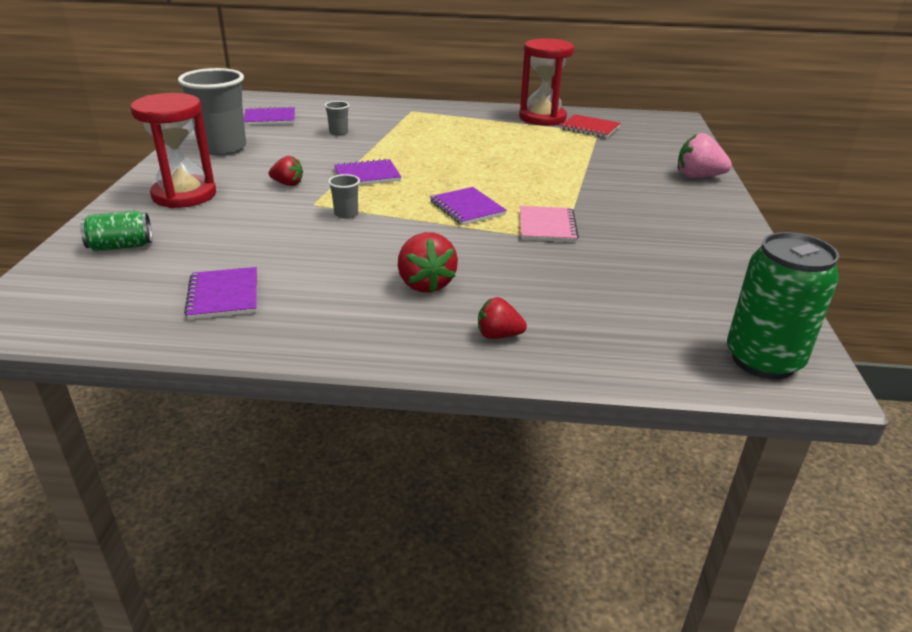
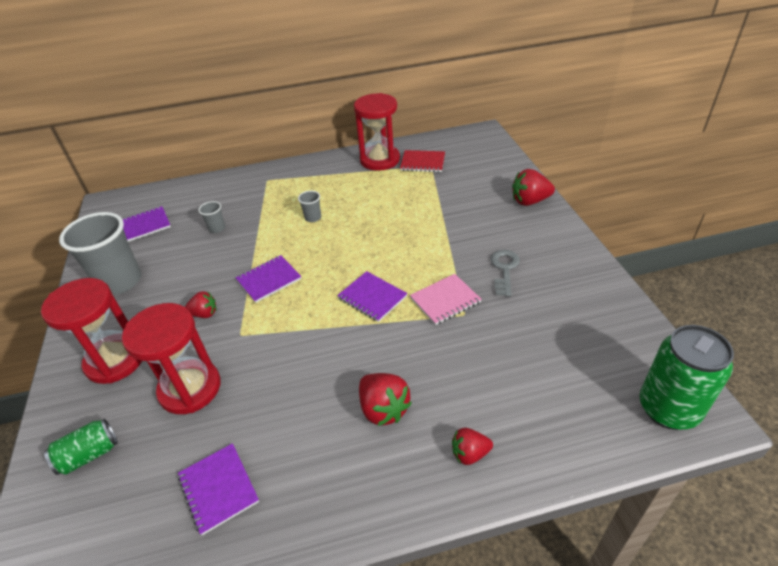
camera: 15 degrees left, 10 degrees up
grey cup [328,174,360,219] -> grey cup moved to [298,191,321,222]
pink notebook [520,206,579,242] -> pink notebook turned 75 degrees clockwise [410,274,482,325]
pink strawberry [678,133,732,178] -> red strawberry [512,169,555,206]
none -> red hourglass [122,303,220,414]
none -> grey key [491,250,520,297]

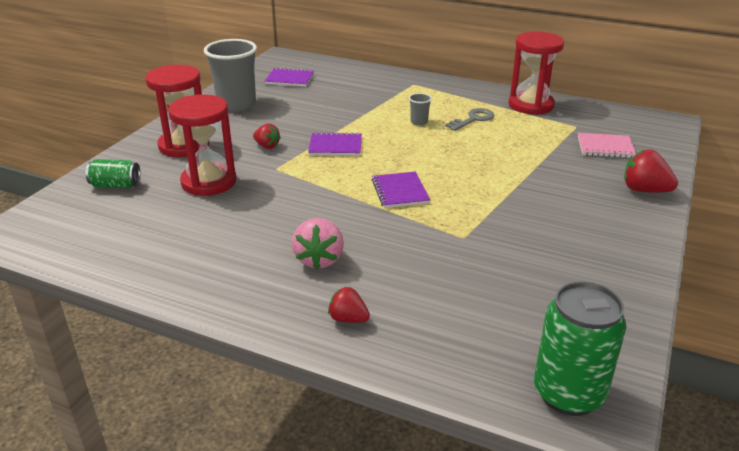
camera: 35 degrees right, 10 degrees down
purple notebook [178,443,259,535] -> none
grey cup [198,201,225,233] -> none
red strawberry [359,373,412,426] -> pink strawberry [292,218,344,270]
red notebook [400,150,445,172] -> none
pink notebook [410,274,482,325] -> pink notebook moved to [578,133,636,158]
grey key [491,250,520,297] -> grey key moved to [445,108,494,131]

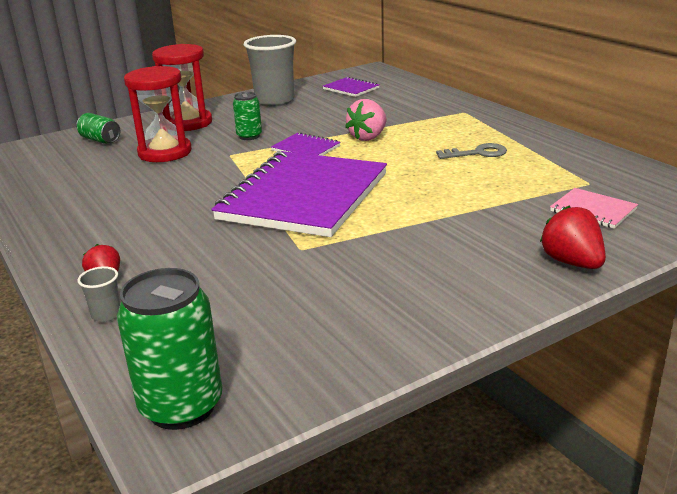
camera: 35 degrees right, 5 degrees down
red strawberry [253,123,281,149] -> green can [233,92,262,140]
pink strawberry [292,218,344,270] -> pink strawberry moved to [345,99,386,141]
purple notebook [371,171,430,208] -> purple notebook [212,151,387,237], size x2.41
grey cup [409,93,432,126] -> grey cup moved to [77,266,120,322]
red hourglass [508,32,564,115] -> none

